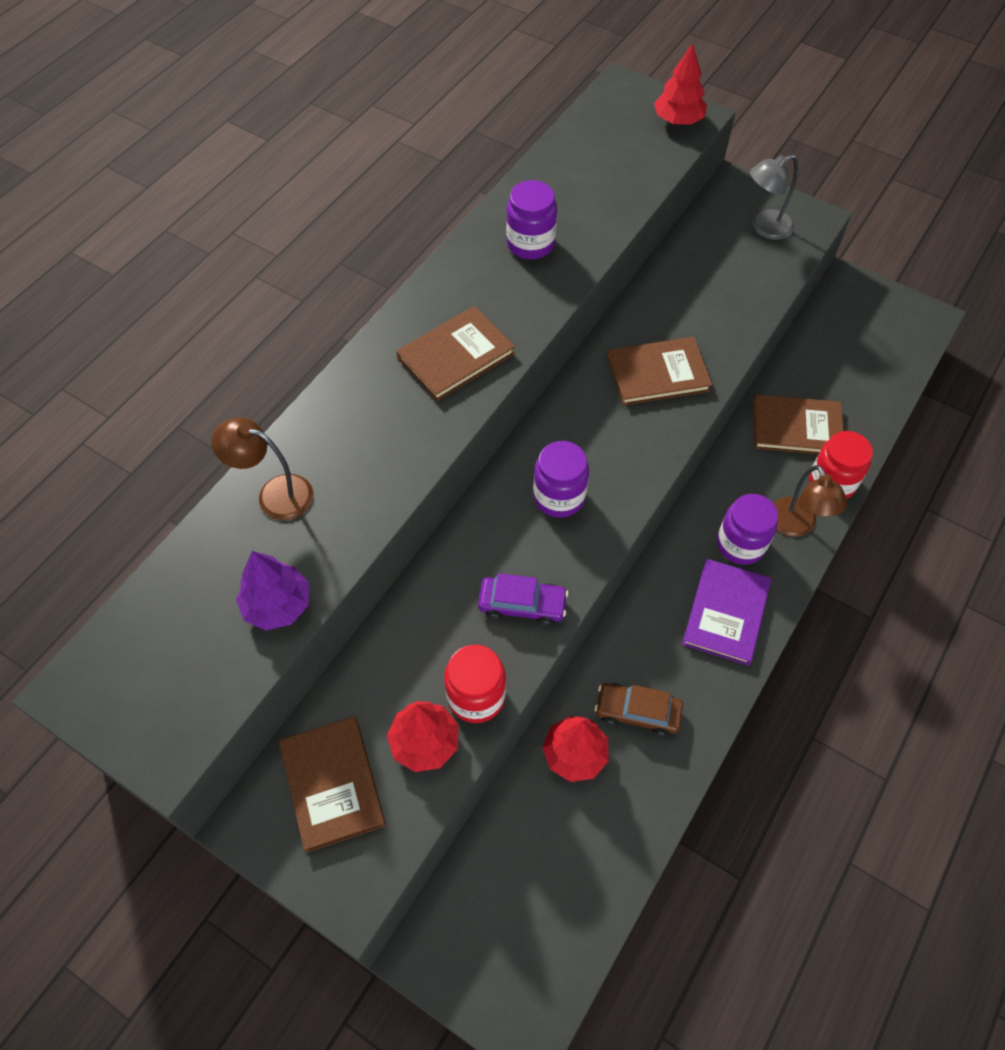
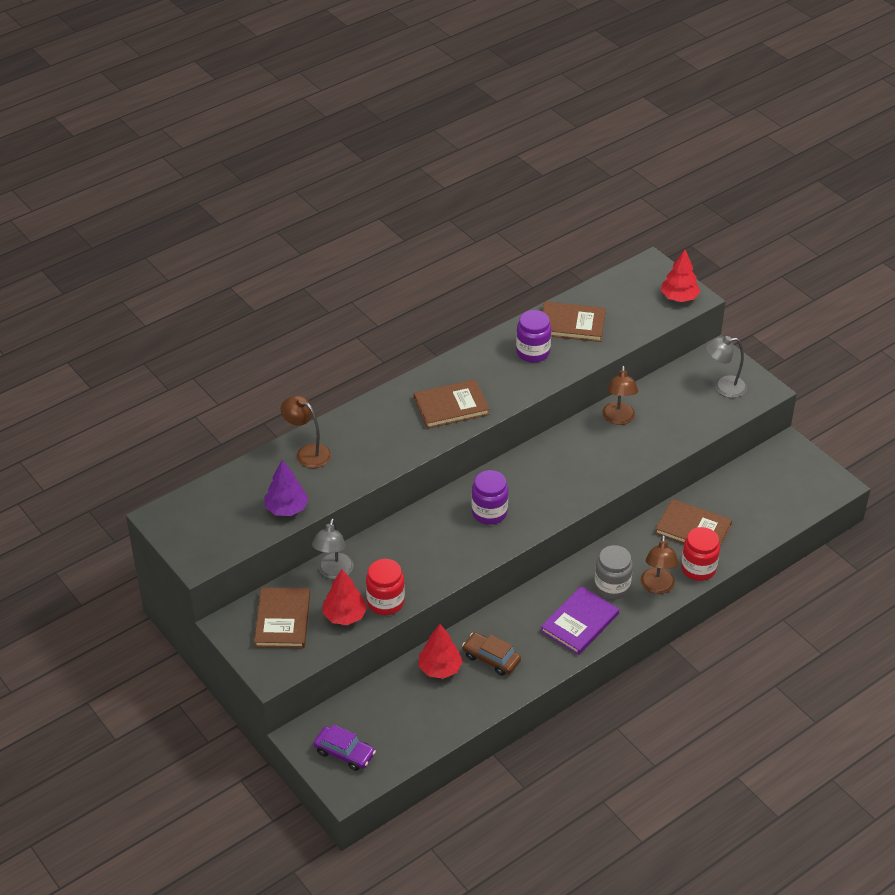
camera: 20 degrees right, 15 degrees down
purple car [478,573,568,626] -> purple car moved to [314,724,376,771]
brown book [607,337,712,406] -> brown book moved to [542,302,606,342]
purple jar [717,494,778,565] -> grey jar [594,545,633,600]
none -> grey lamp [312,518,353,579]
none -> brown lamp [602,365,638,425]

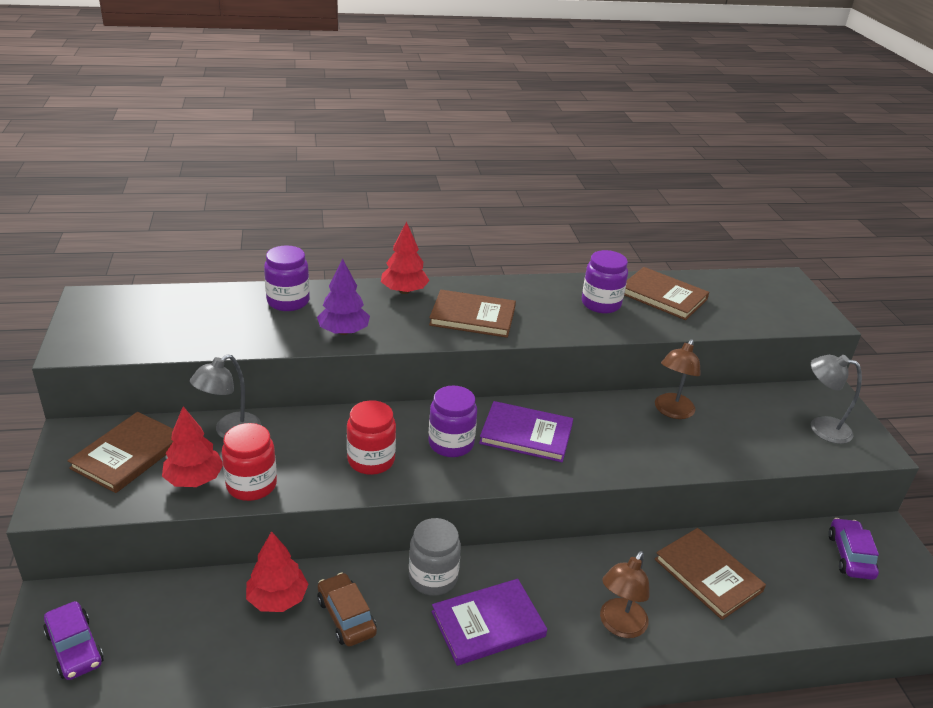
camera: 25 degrees right, 10 degrees down
purple tree [265,460,309,516] -> purple tree moved to [317,259,370,335]
brown lamp [281,395,331,468] -> purple jar [264,245,310,311]
grey jar [594,545,633,600] -> grey jar moved to [409,518,461,596]
red tree [661,250,700,302] -> red tree moved to [381,221,430,294]
red jar [681,527,720,581] -> red jar moved to [347,400,396,475]
none -> purple book [479,401,573,462]
none -> purple car [828,518,879,580]

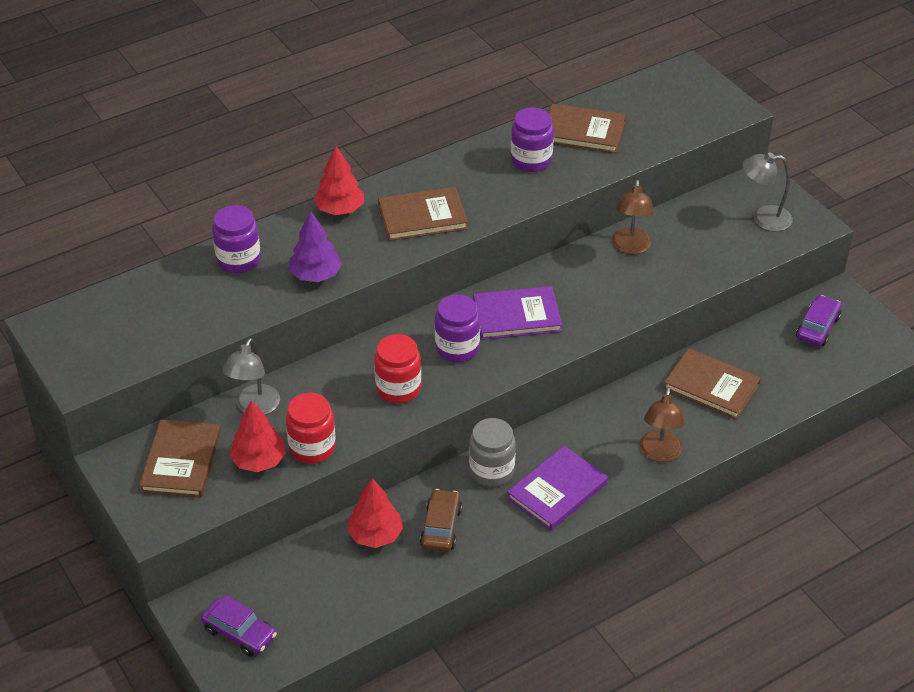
camera: 20 degrees left, 10 degrees up
brown car [317,572,377,646] -> brown car turned 60 degrees clockwise [420,489,462,552]
purple car [828,518,879,580] -> purple car turned 45 degrees clockwise [796,295,842,347]

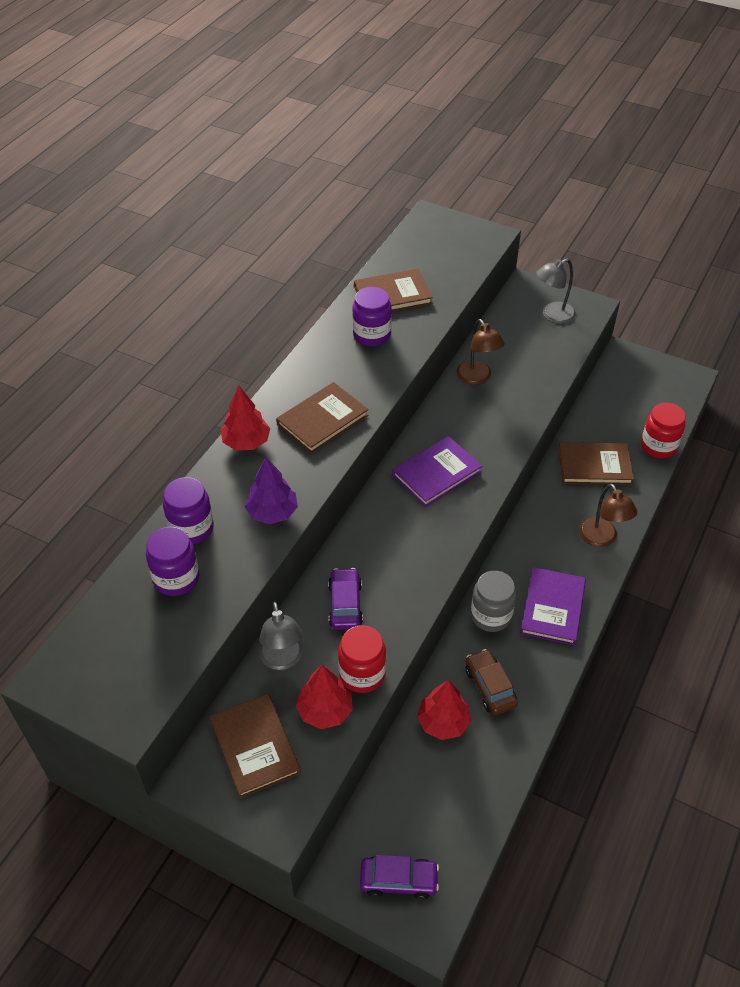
camera: 30 degrees left, 5 degrees up
red jar [374,334,421,403] -> red jar moved to [641,403,686,458]
purple jar [435,294,480,362] -> purple jar moved to [146,527,199,596]
purple car [796,295,842,347] -> purple car moved to [328,568,363,630]

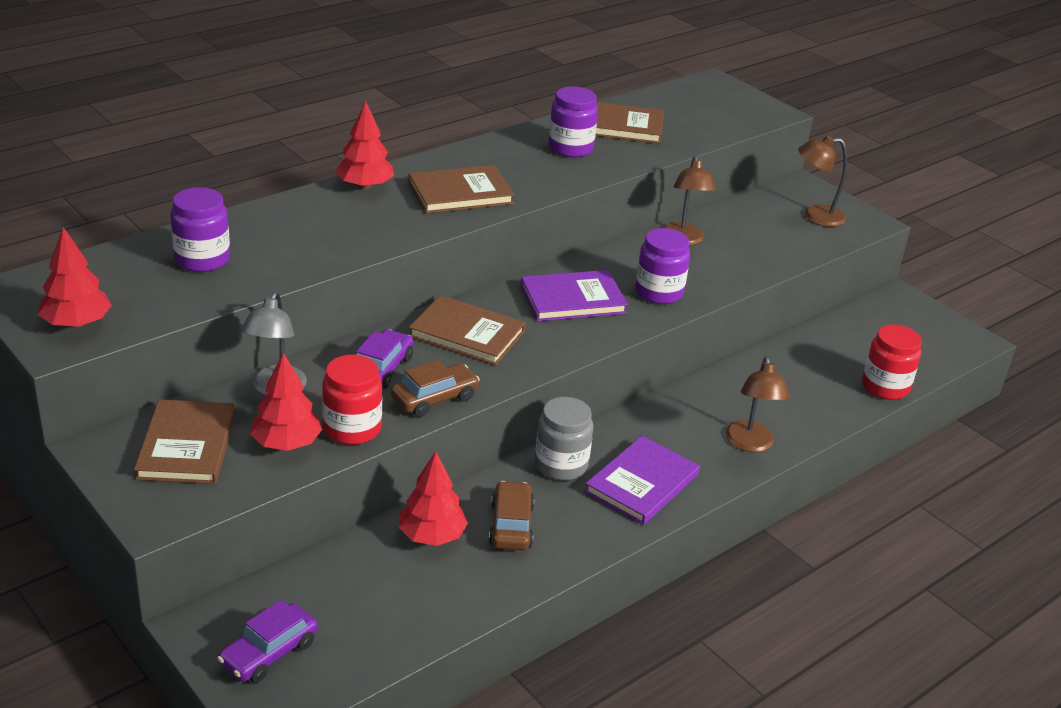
camera: 20 degrees right, 15 degrees down
purple jar [163,477,214,544] -> purple jar moved to [635,228,690,304]
purple tree [245,457,298,524] -> none
purple car [360,855,439,900] -> purple car turned 105 degrees clockwise [217,600,318,683]
grey lamp [536,259,576,324] -> brown lamp [798,136,847,227]
brown book [558,442,634,485] -> brown book moved to [409,295,526,365]
none -> red tree [38,227,112,328]
none -> brown car [391,360,480,417]

